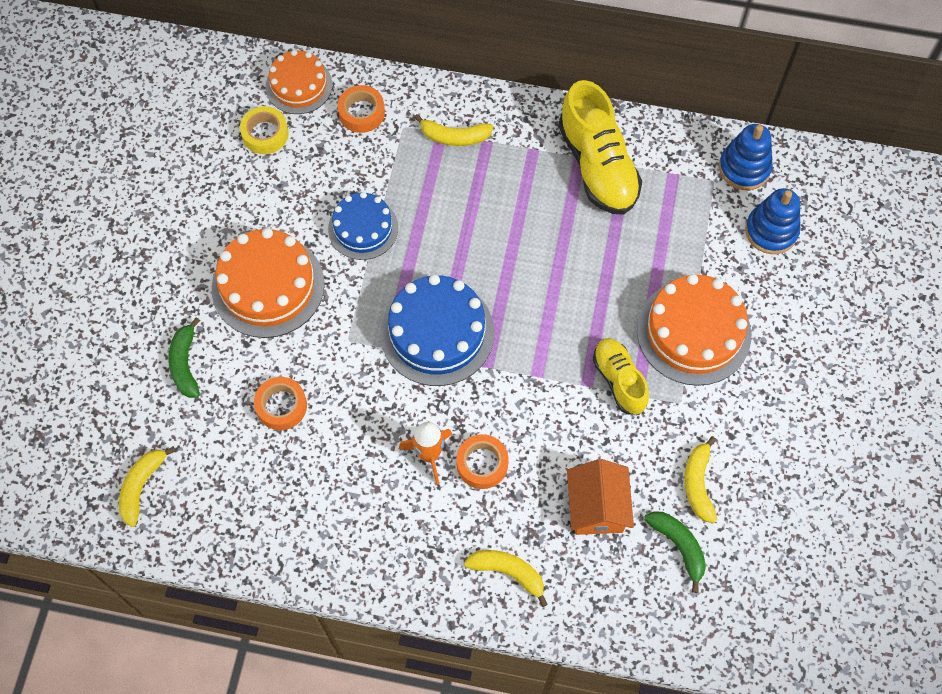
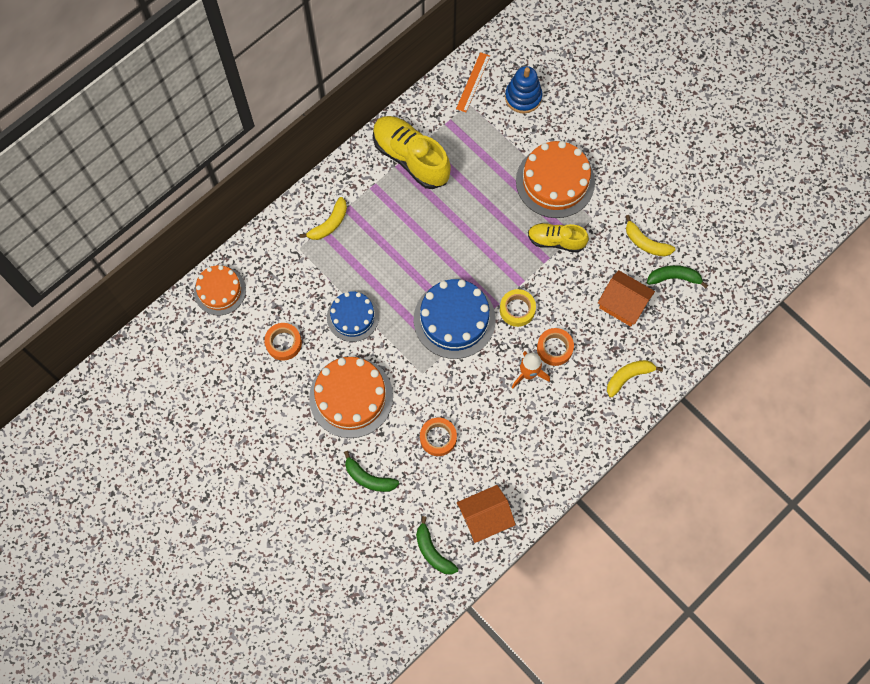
camera: 55 degrees left, 5 degrees up
yellow banana [119,446,176,527] -> green banana [416,516,458,575]
yellow tape [240,106,289,154] -> yellow tape moved to [500,289,536,327]
orange tape [338,85,385,133] -> orange tape moved to [264,323,302,361]
yellow shoe [558,80,642,215] -> yellow shoe turned 150 degrees counterclockwise [373,116,451,189]
blue stacking toy [719,124,773,190] -> orange ruler [456,52,490,112]
none -> orange house [457,485,516,543]

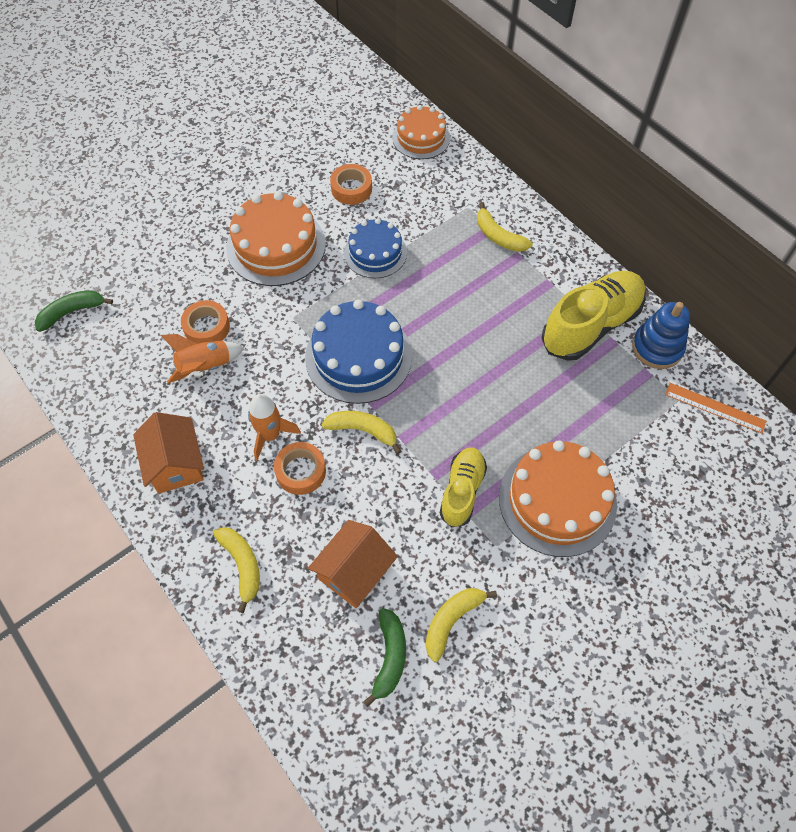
camera: 95 degrees right, 10 degrees down
green banana [344,451,399,492] -> none
orange house [457,485,516,543] -> orange house moved to [133,412,204,494]
yellow tape [500,289,536,327] -> yellow banana [322,411,401,454]
blue stacking toy [505,66,543,114] -> blue stacking toy moved to [632,302,690,369]
none -> orange rocket [161,334,245,383]

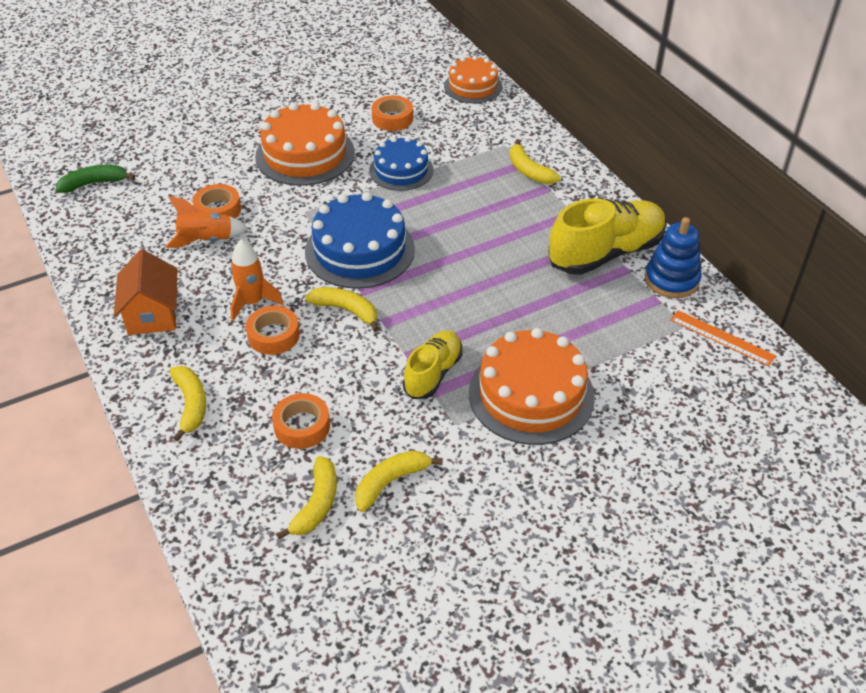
camera: 10 degrees right, 15 degrees down
orange house [308,520,398,608] -> orange tape [272,393,330,449]
green banana [363,608,406,707] -> yellow banana [276,456,337,539]

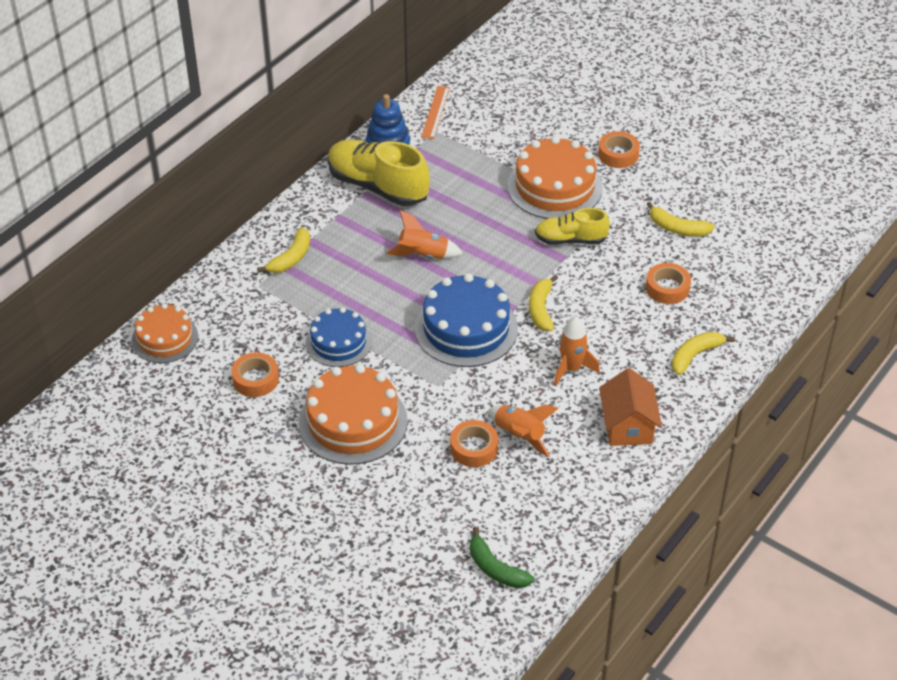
camera: 115 degrees left, 0 degrees up
orange house [114,249,178,335] -> orange house turned 60 degrees counterclockwise [599,368,662,446]
orange tape [246,306,300,355] -> orange tape moved to [598,131,640,168]
yellow banana [276,456,337,539] -> none
none -> orange rocket [386,210,463,259]

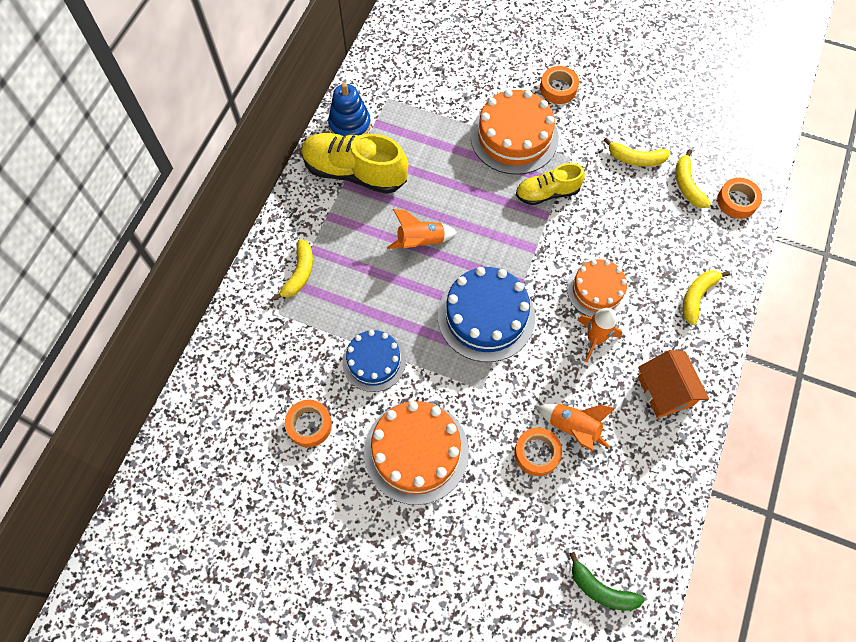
camera: 15 degrees left, 20 degrees up
orange cake [132,303,198,363] -> orange cake moved to [567,259,628,317]
orange ruler [421,86,450,139] -> none
yellow banana [529,275,558,331] -> yellow banana moved to [675,149,711,208]
orange tape [646,263,691,304] -> orange tape moved to [717,178,762,219]

